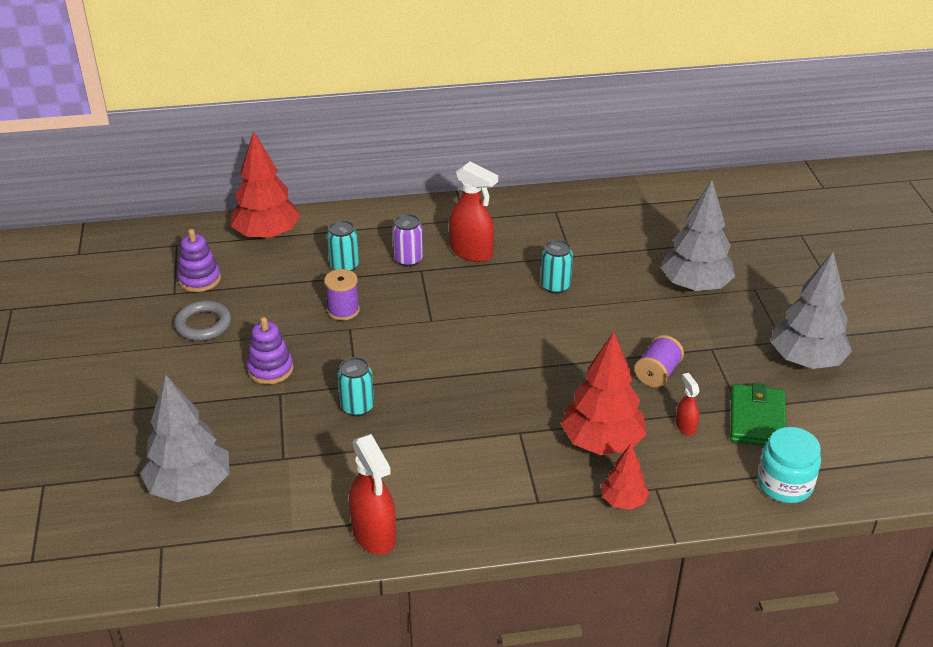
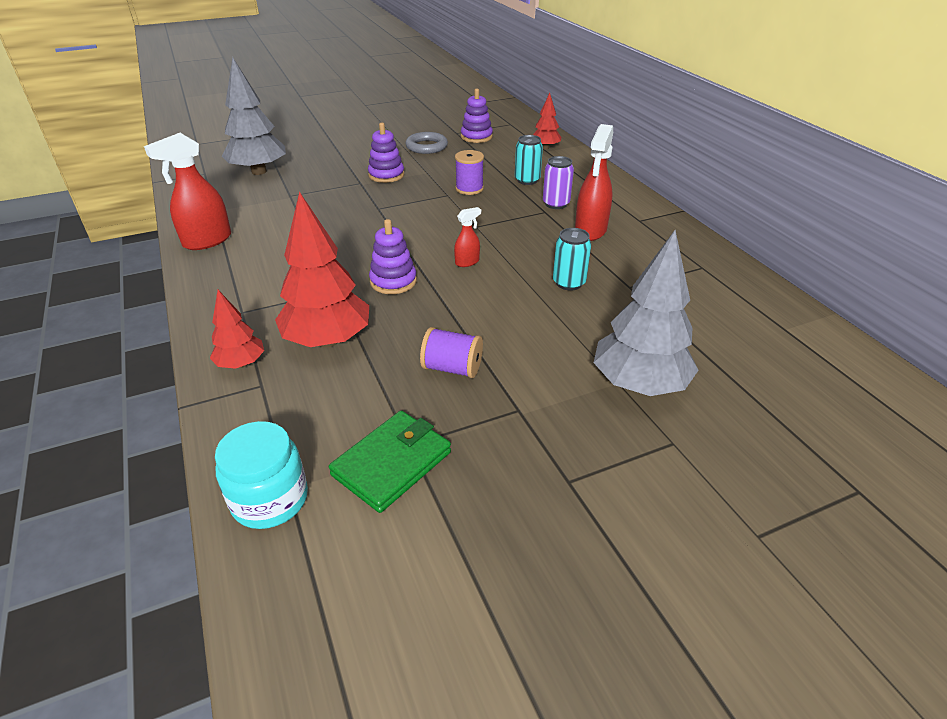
camera: 75 degrees right, 0 degrees up
red tree [231,131,300,240] -> red tree [533,93,561,150], size x0.54
turquoise can [338,357,374,416] -> none
red spray bottle [676,373,699,436] -> red spray bottle moved to [454,207,481,267]
green wallet [730,383,786,446] -> green wallet turned 45 degrees counterclockwise [329,411,451,513]
grey tree [771,252,852,369] -> none
none -> purple stacking toy [369,219,417,294]

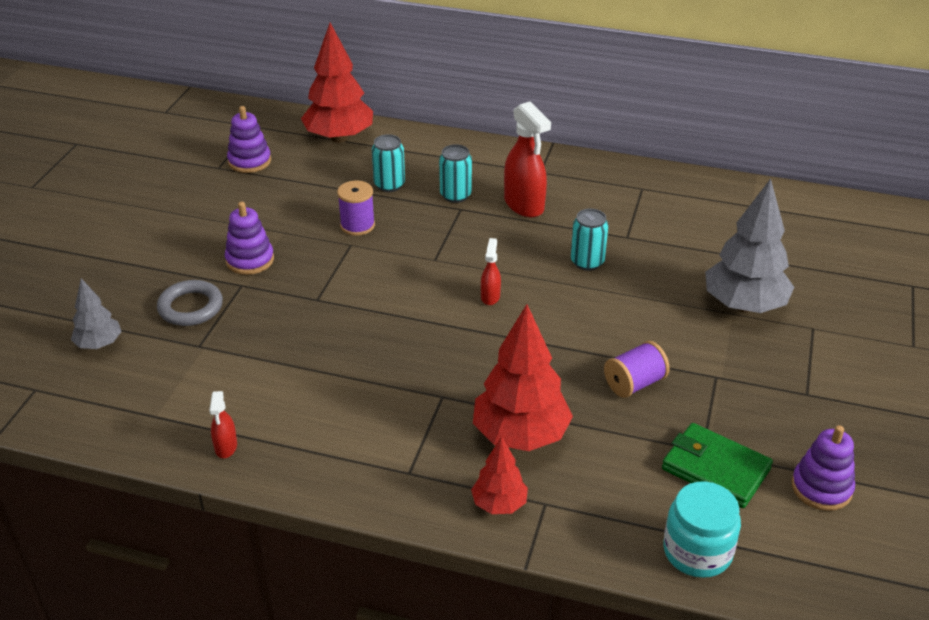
camera: 50 degrees left, 0 degrees up
red spray bottle [144,133,231,250] -> red spray bottle [209,391,237,458], size x0.51
grey tree [222,57,286,175] -> grey tree [71,278,122,349], size x0.54
green wallet [329,411,451,513] -> green wallet turned 45 degrees counterclockwise [662,423,773,508]
purple stacking toy [369,219,417,294] -> purple stacking toy moved to [791,425,855,511]
grey ring [405,132,448,154] -> grey ring moved to [157,280,223,326]
red tree [533,93,561,150] -> red tree [301,23,373,143], size x1.85
purple can [543,156,574,209] -> turquoise can [439,144,472,203]

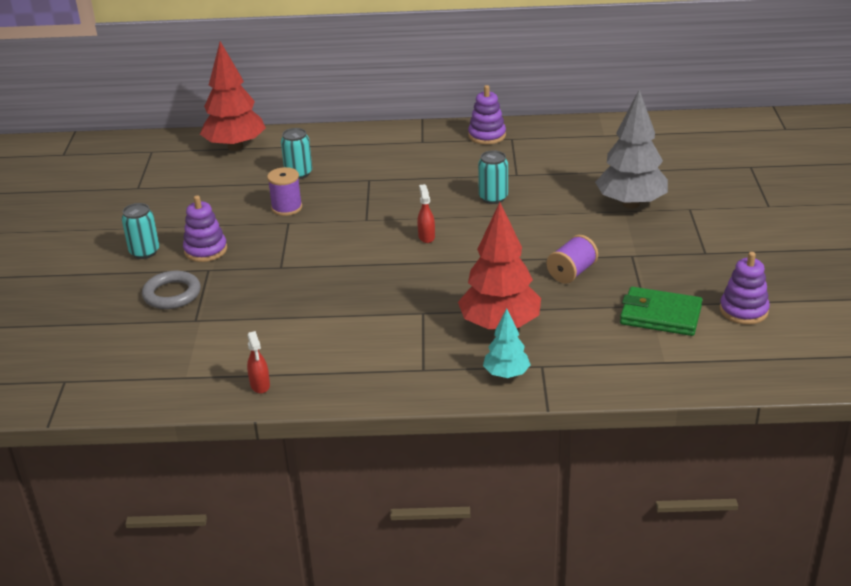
camera: 15 degrees left, 5 degrees down
grey tree [71,278,122,349] -> none
purple stacking toy [227,106,271,173] -> purple stacking toy moved to [468,85,506,145]
turquoise can [439,144,472,203] -> turquoise can moved to [122,203,159,259]
red tree [471,436,528,514] -> turquoise tree [483,308,530,378]
red spray bottle [504,101,551,217] -> none
turquoise jar [663,481,741,578] -> none

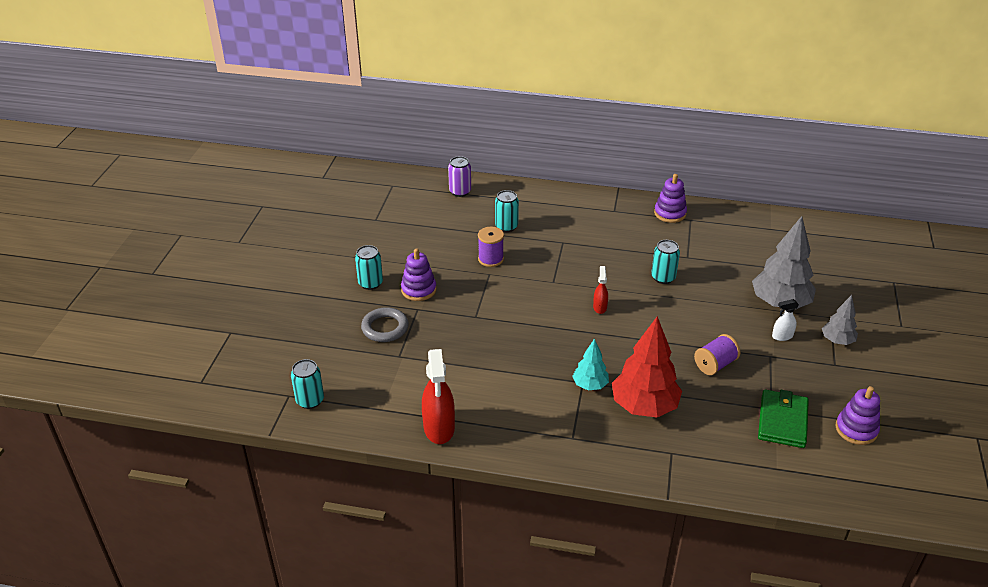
camera: 10 degrees right, 5 degrees up
red tree [200,41,266,151] -> purple can [448,156,471,197]
red spray bottle [247,331,270,393] -> red spray bottle [422,349,455,444], size x1.96
turquoise tree [483,308,530,378] -> turquoise tree moved to [572,339,609,390]
green wallet [620,287,702,336] -> green wallet turned 75 degrees clockwise [758,389,809,448]
none -> turquoise can [291,359,324,409]
none -> white spray bottle [772,299,799,341]
none -> grey tree [822,295,858,345]

